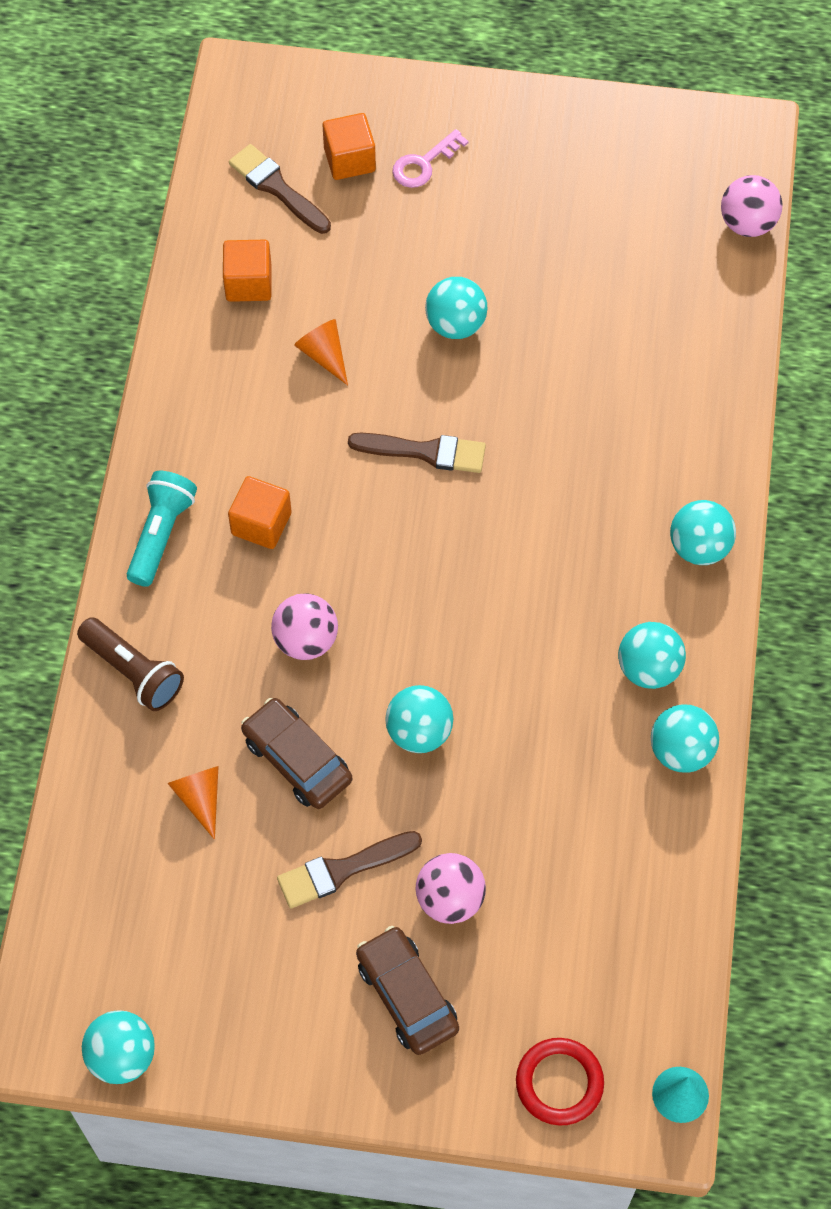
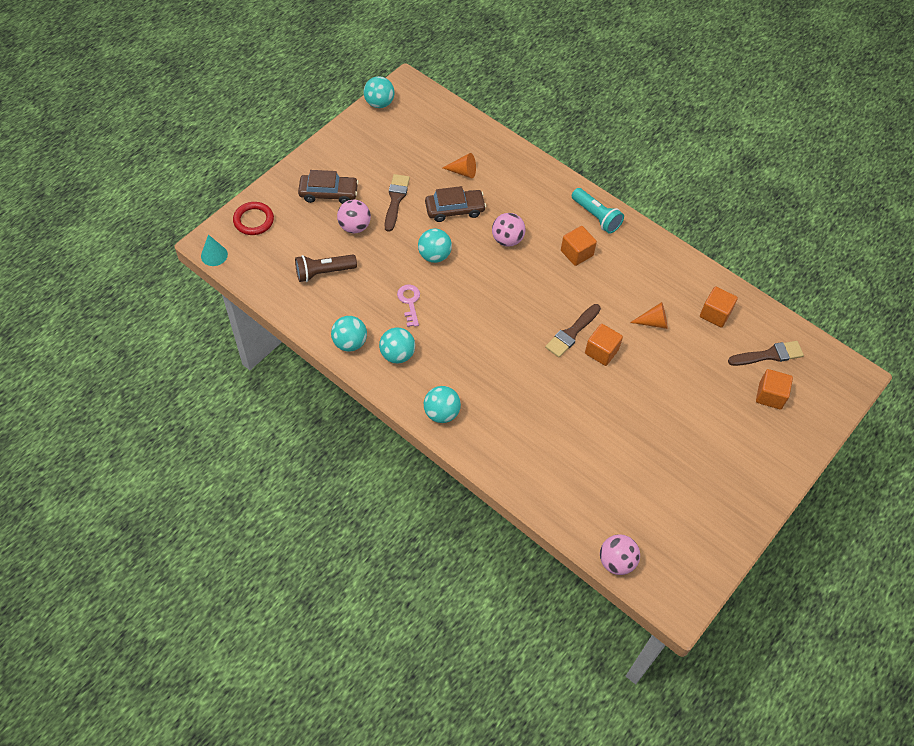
camera: 120 degrees right, 5 degrees down
brown flashlight [77,617,184,711] -> brown flashlight moved to [295,254,357,282]
pink key [392,129,469,188] -> pink key moved to [397,285,420,327]
turquoise ball [425,277,487,339] -> none
none -> orange cube [585,324,623,366]

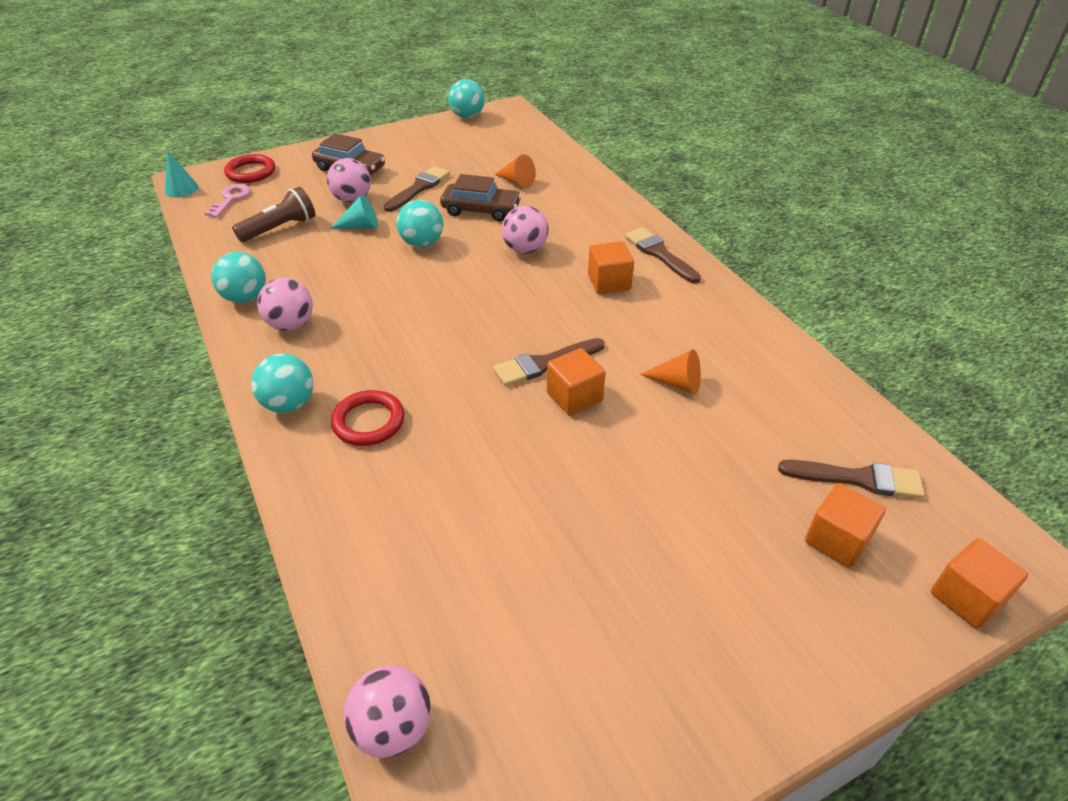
camera: 25 degrees right, 15 degrees down
brown flashlight [295,254,357,282] -> brown flashlight turned 135 degrees clockwise [232,187,315,242]
turquoise ball [379,328,415,363] -> pink ball [257,278,313,331]
pink key [397,285,420,327] -> pink key moved to [204,184,250,217]
turquoise flashlight [572,188,624,234] -> brown brush [625,227,701,283]
orange cube [700,287,738,328] -> orange cube moved to [931,538,1028,629]
none -> turquoise cone [330,195,378,229]
none -> red ring [331,390,405,446]

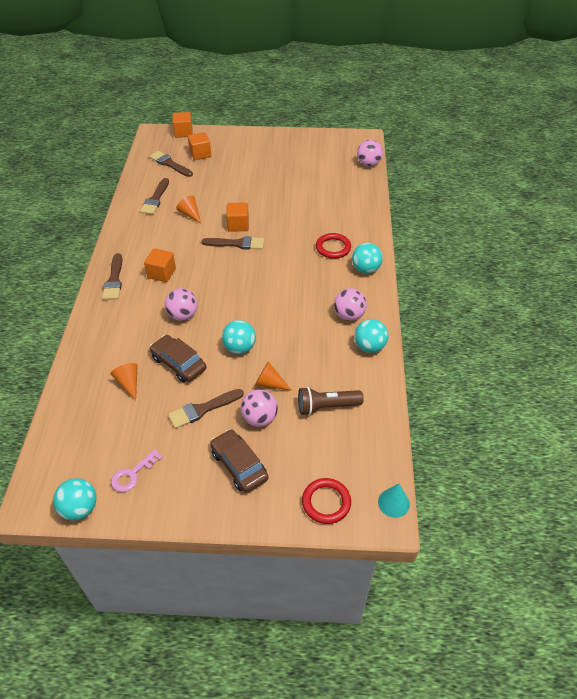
camera: 150 degrees left, 5 degrees up
pink key [204,184,250,217] -> pink key moved to [111,449,163,492]
turquoise cone [330,195,378,229] -> orange cone [255,361,292,391]
none -> brown brush [140,178,169,215]

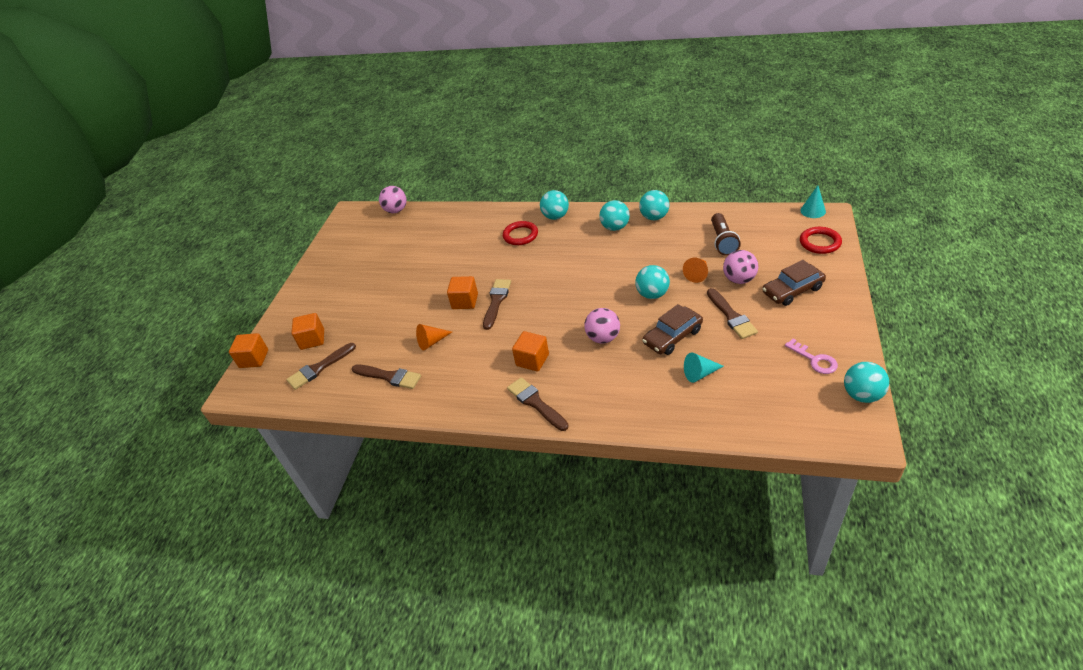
camera: 75 degrees left, 5 degrees down
brown brush [102,253,122,300] -> brown brush turned 135 degrees counterclockwise [507,377,569,431]
orange cone [111,363,138,401] -> turquoise cone [684,352,724,383]
pink ball [334,288,367,321] -> turquoise ball [599,200,630,231]

